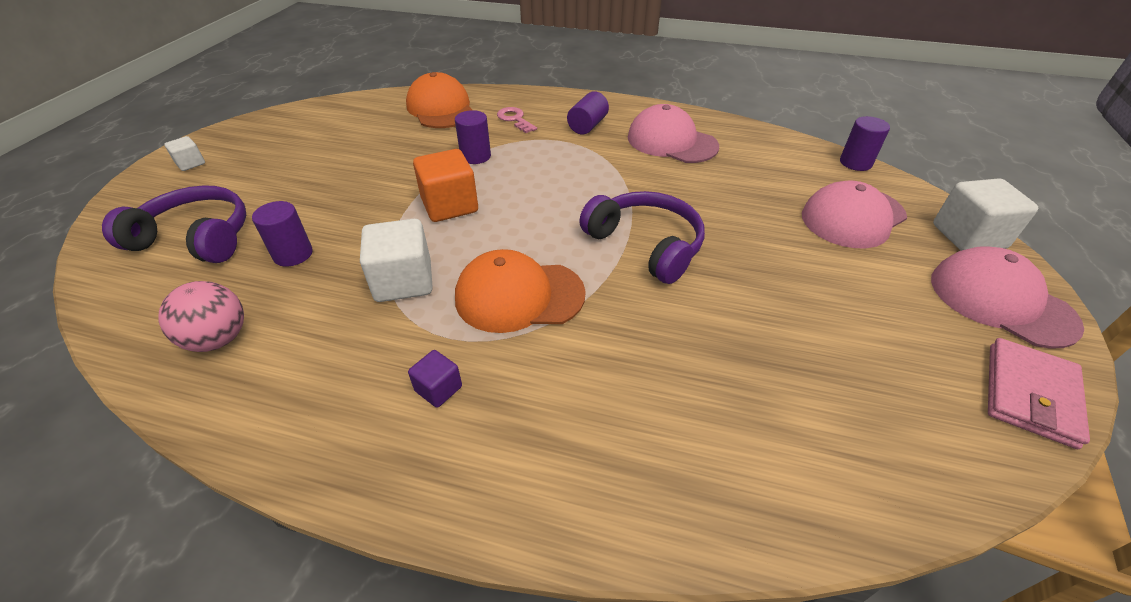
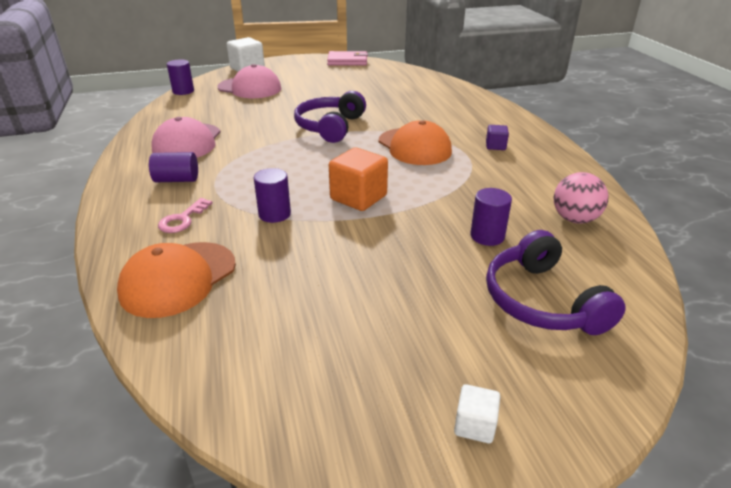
camera: 120 degrees left, 10 degrees down
white cube [360,219,433,302] -> none
pink cap [931,246,1084,349] -> none

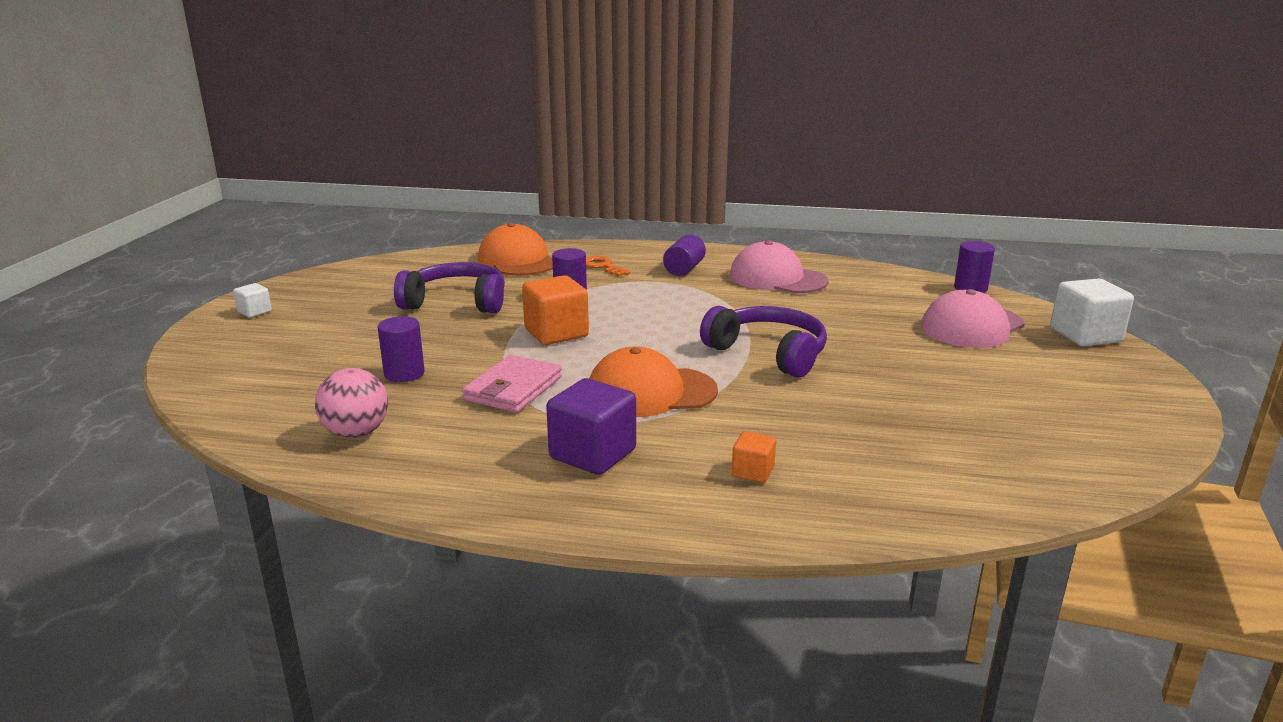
camera: 115 degrees right, 10 degrees down
pink key [158,198,213,233] -> orange key [586,256,631,277]
pink wallet [327,51,368,66] -> pink wallet moved to [462,355,562,413]
purple cube [486,125,509,150] -> purple cube [546,378,636,475], size x1.91
purple headphones [486,230,626,335] -> purple headphones moved to [394,262,505,313]
none -> orange cube [732,431,776,483]

